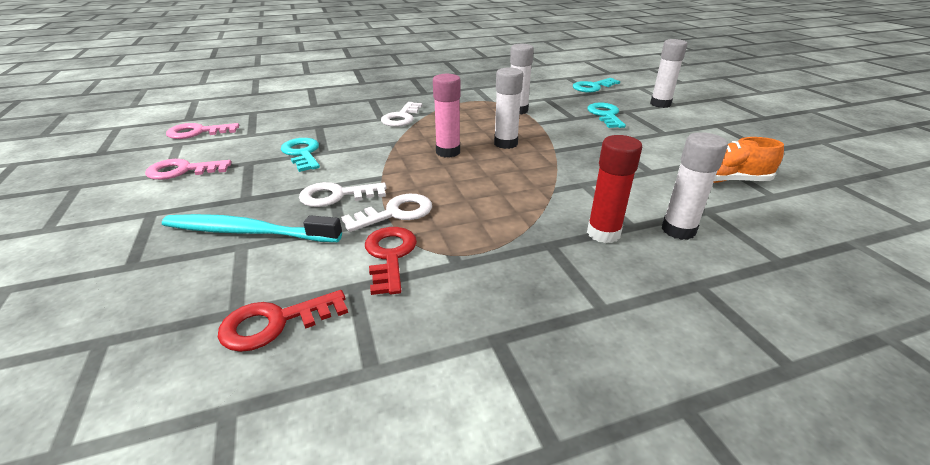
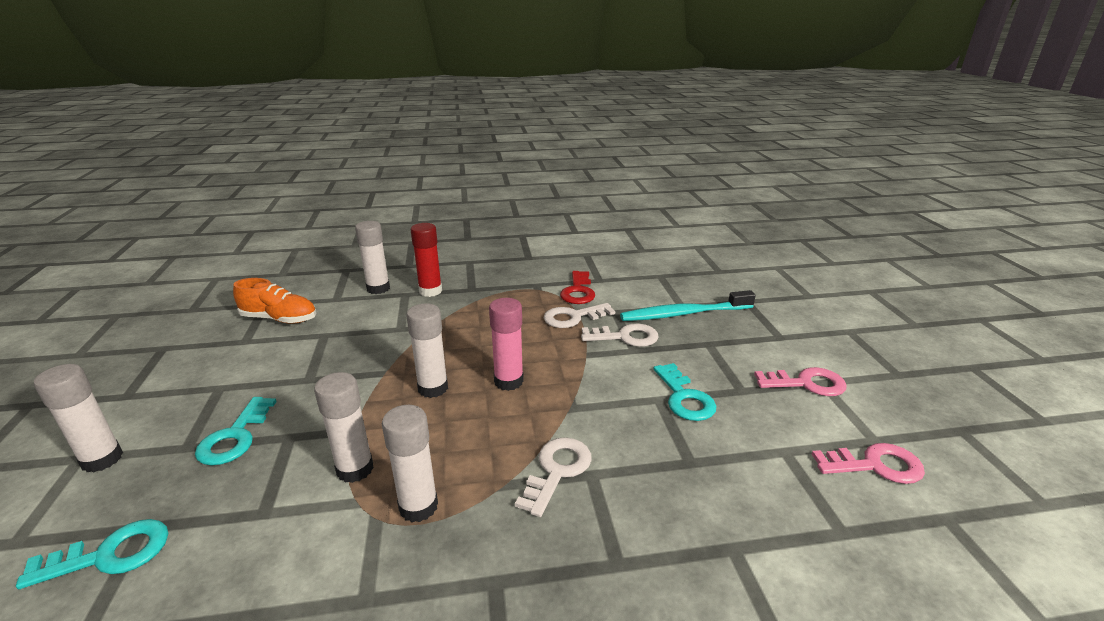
camera: 170 degrees left, 5 degrees down
turquoise toothbrush [162,214,342,242] -> turquoise toothbrush turned 150 degrees clockwise [620,290,756,321]
red key [218,290,348,352] -> none
none -> white glue stick [382,405,438,522]

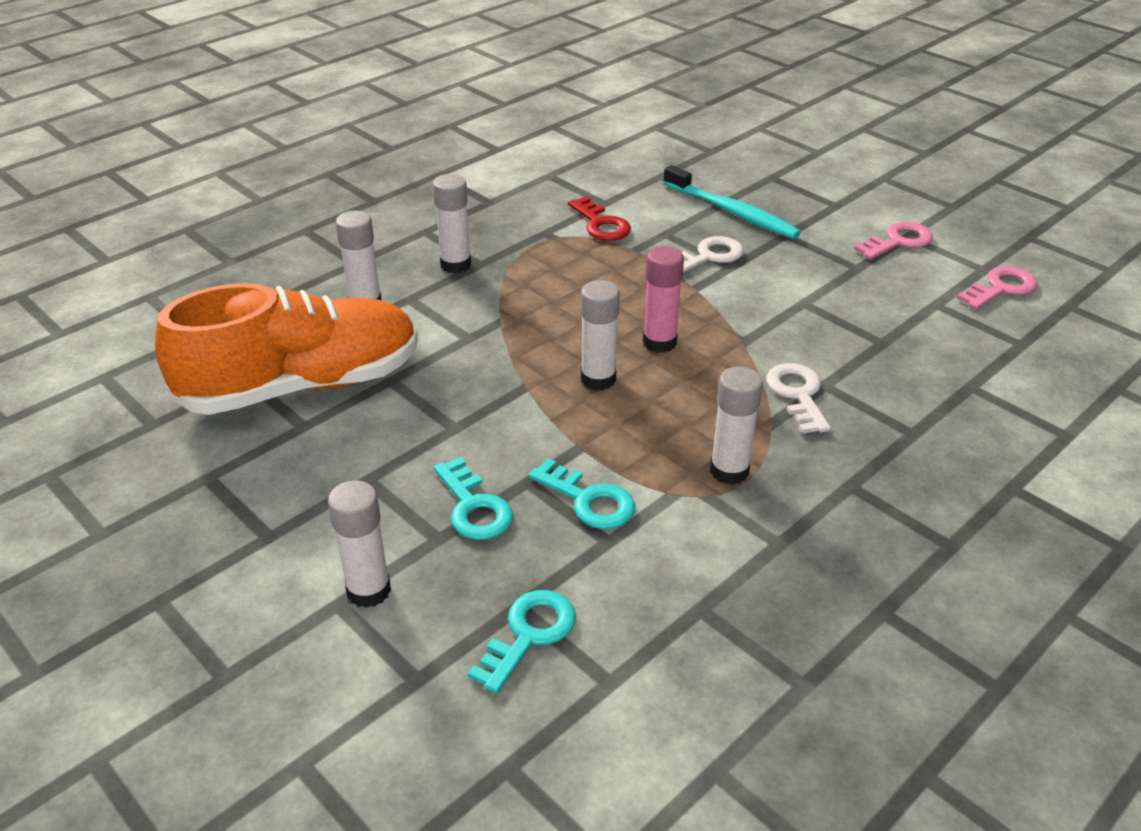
camera: 35 degrees left, 10 degrees up
orange shoe [233,278,317,324] -> orange shoe [155,283,418,415], size x2.05
white glue stick [314,372,374,483] -> white glue stick moved to [433,174,471,273]
red glue stick [411,223,442,297] -> none
white key [544,303,615,328] -> none
turquoise toothbrush [620,290,756,321] -> turquoise toothbrush turned 90 degrees counterclockwise [663,165,801,239]
turquoise key [653,363,717,421] -> turquoise key moved to [529,458,635,529]

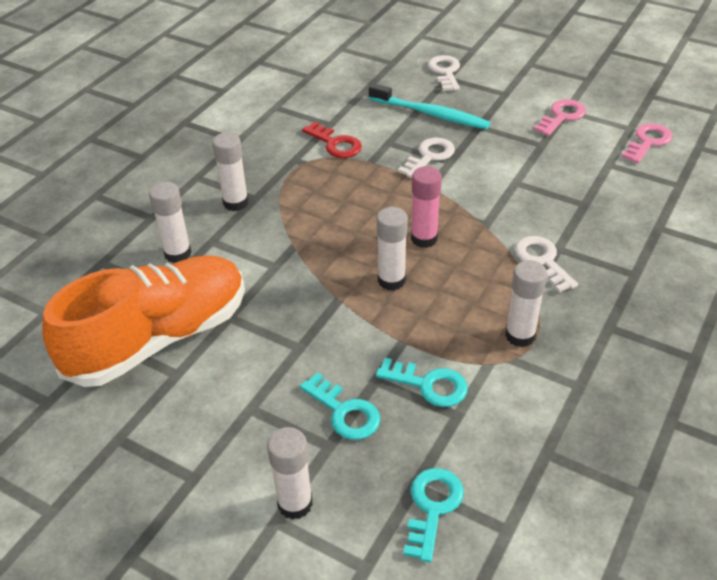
camera: 15 degrees left, 5 degrees up
none -> white key [428,55,460,91]

